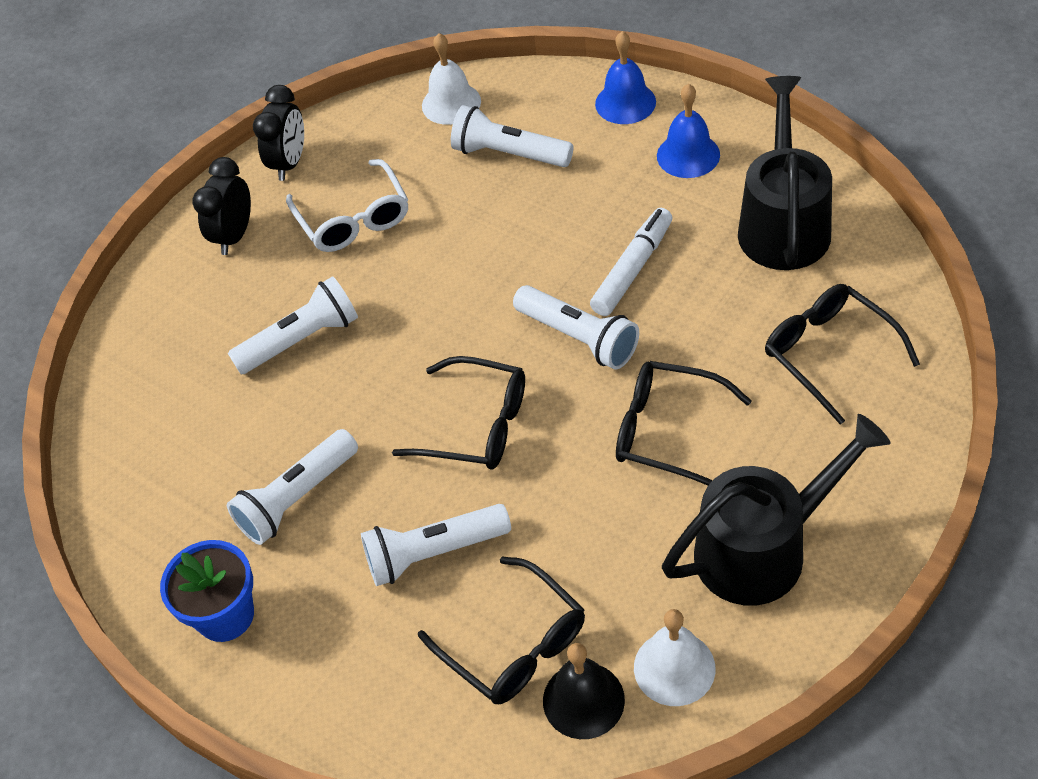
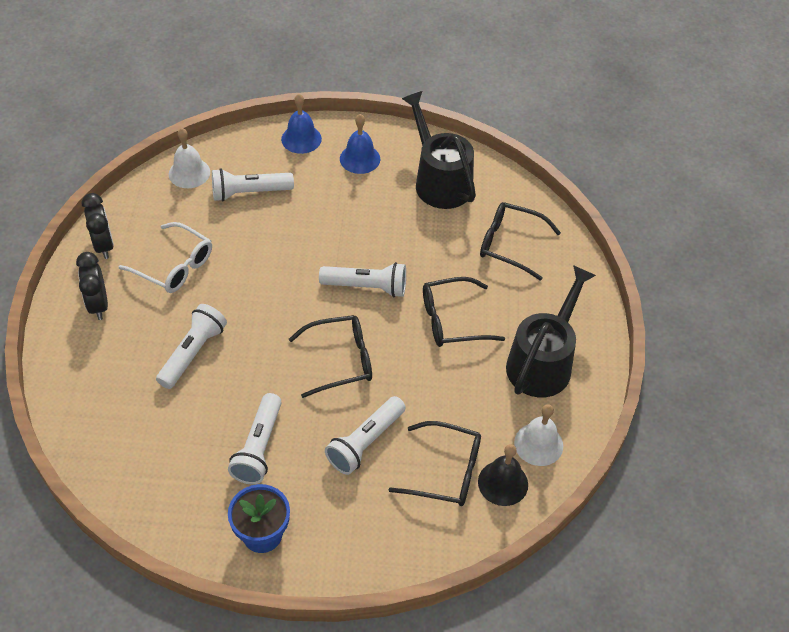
camera: 40 degrees left, 0 degrees up
white marker [590,208,672,316] -> none

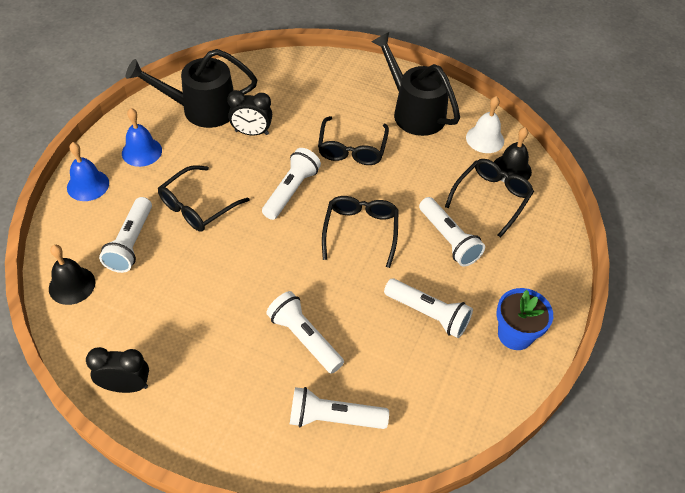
camera: 70 degrees left, 0 degrees up
black clock [76,252,108,320] -> black clock moved to [227,90,272,135]
white glasses [119,222,212,293] -> none
white bell [169,128,210,188] -> black bell [49,245,95,305]
black glasses [480,202,561,281] -> black glasses moved to [158,165,250,232]
none -> white flashlight [290,387,389,429]

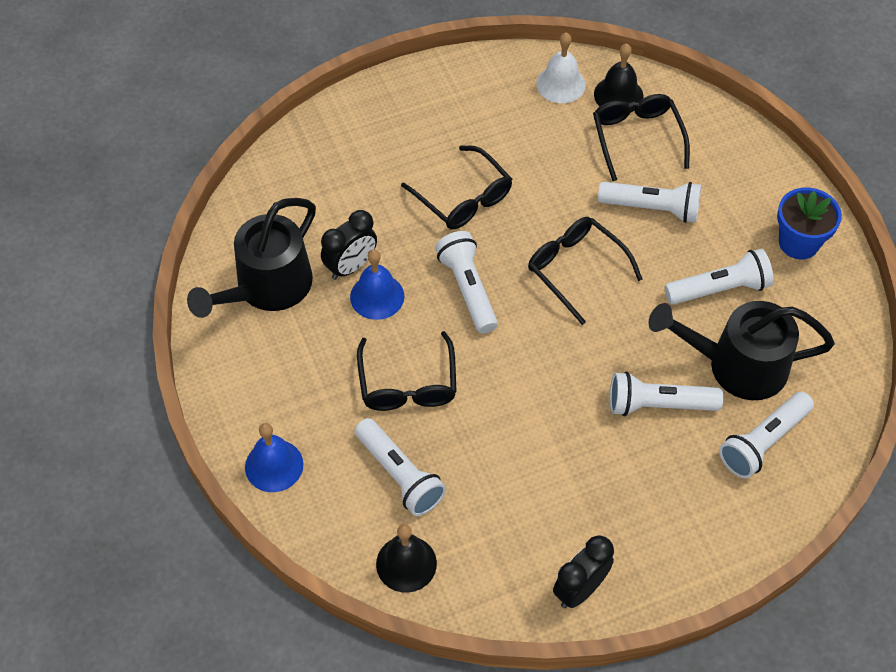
camera: 45 degrees left, 5 degrees up
blue bell [122,108,162,167] -> blue bell moved to [350,249,404,320]
black watering can [371,32,460,136] -> black watering can moved to [648,301,835,400]

